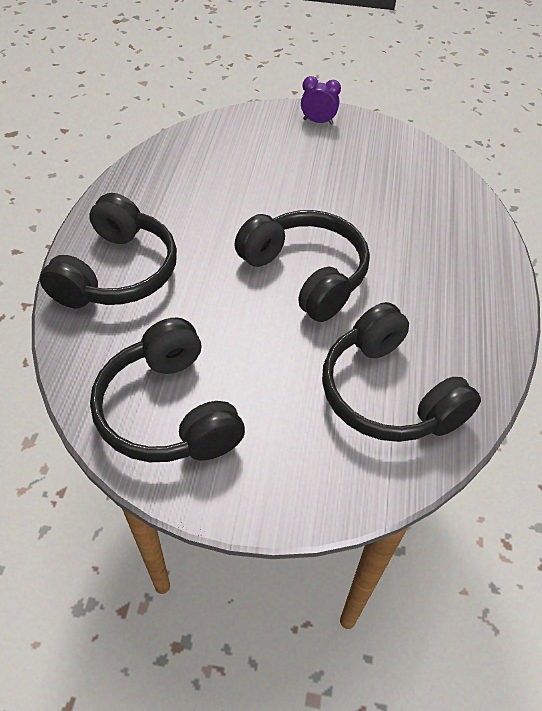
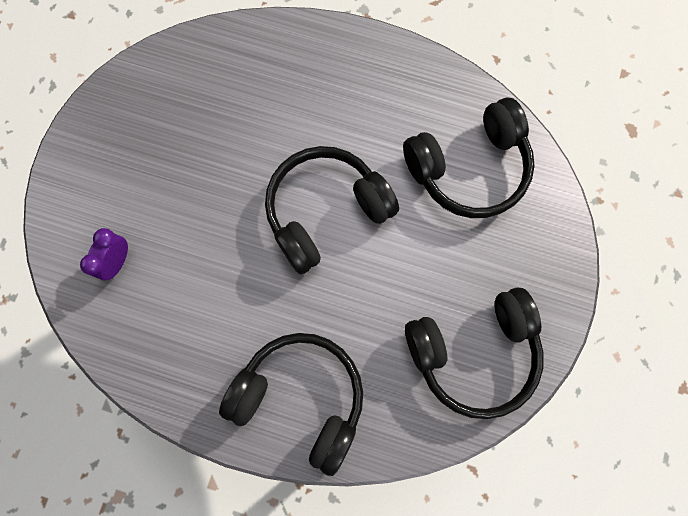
camera: 80 degrees left, 25 degrees up
purple clock [301,76,341,125] -> purple clock moved to [80,228,128,280]

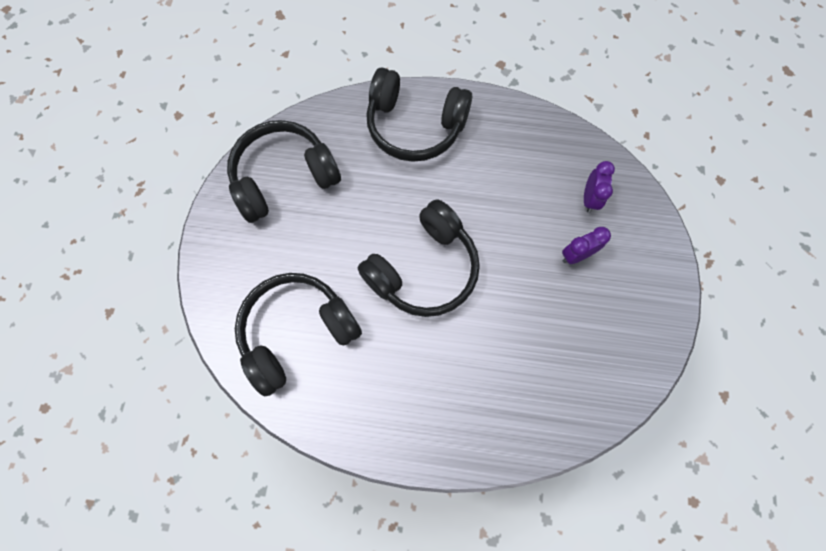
camera: 170 degrees right, 5 degrees down
none -> purple clock [562,227,611,264]

